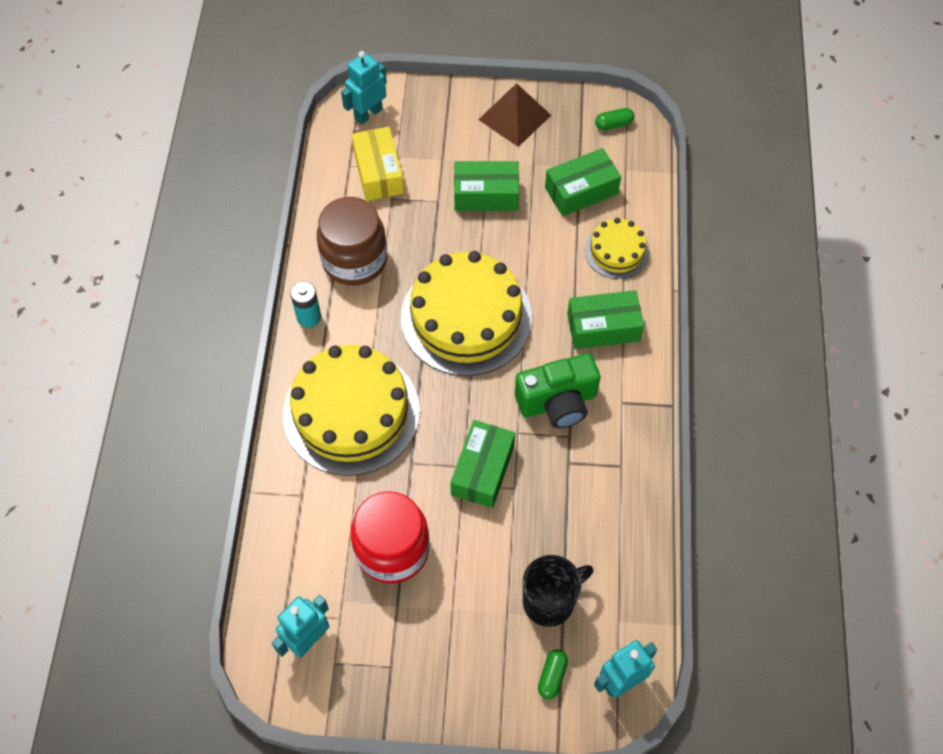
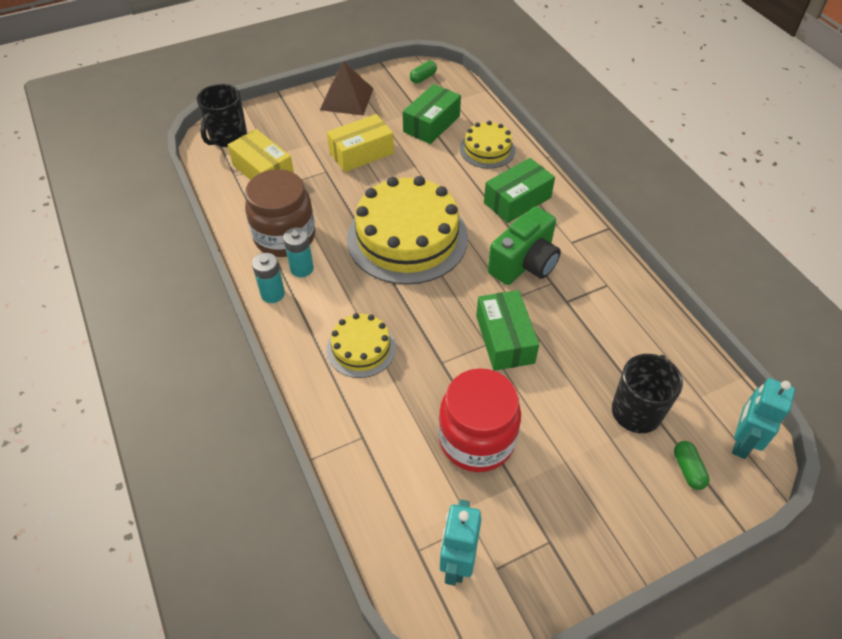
camera: 30 degrees left, 10 degrees down
yellow cake [283,345,420,476] -> yellow cake [326,313,396,378], size x0.51
turquoise robot [341,51,387,125] -> black mug [197,84,247,147]
green box [454,161,519,211] -> yellow box [327,114,394,172]
none -> turquoise battery [283,227,314,277]

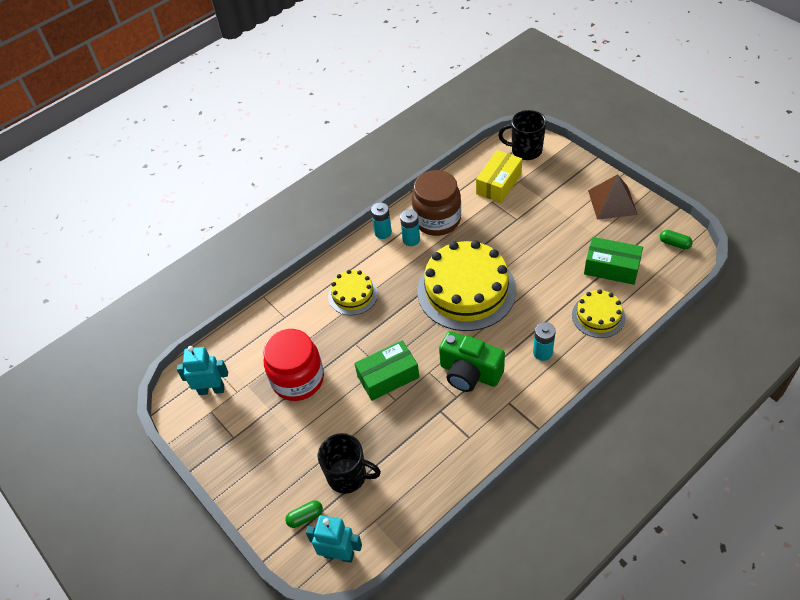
camera: 80 degrees right, 0 degrees up
yellow box [327,114,394,172] -> none
green box [484,158,555,223] -> turquoise battery [533,322,556,361]

